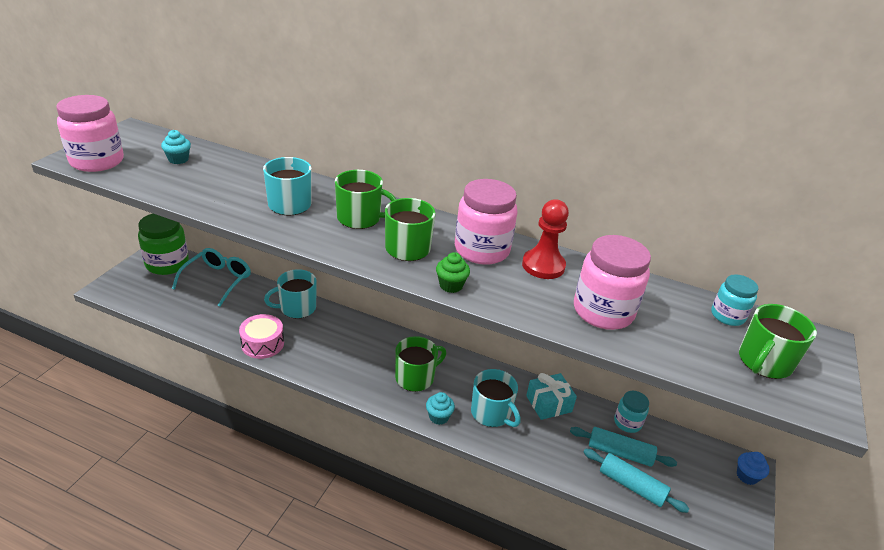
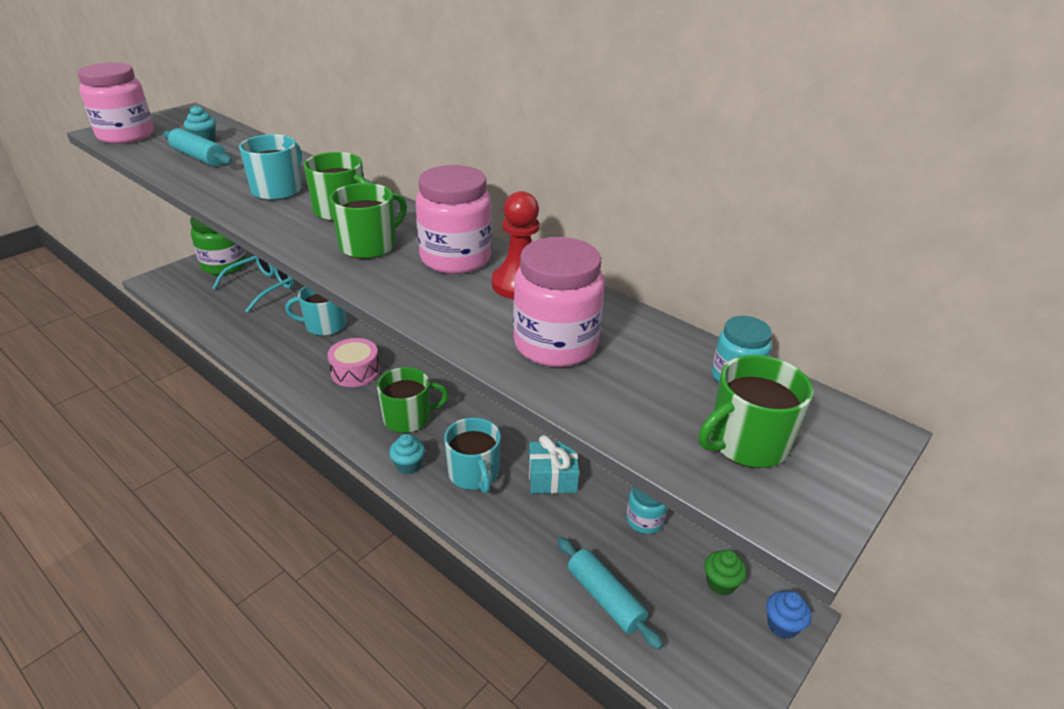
camera: 20 degrees right, 0 degrees up
pink drum [239,314,284,359] -> pink drum moved to [327,338,380,387]
green cupcake [436,252,470,293] -> green cupcake moved to [704,550,747,596]
turquoise rolling pin [570,427,677,467] -> turquoise rolling pin moved to [163,128,233,166]

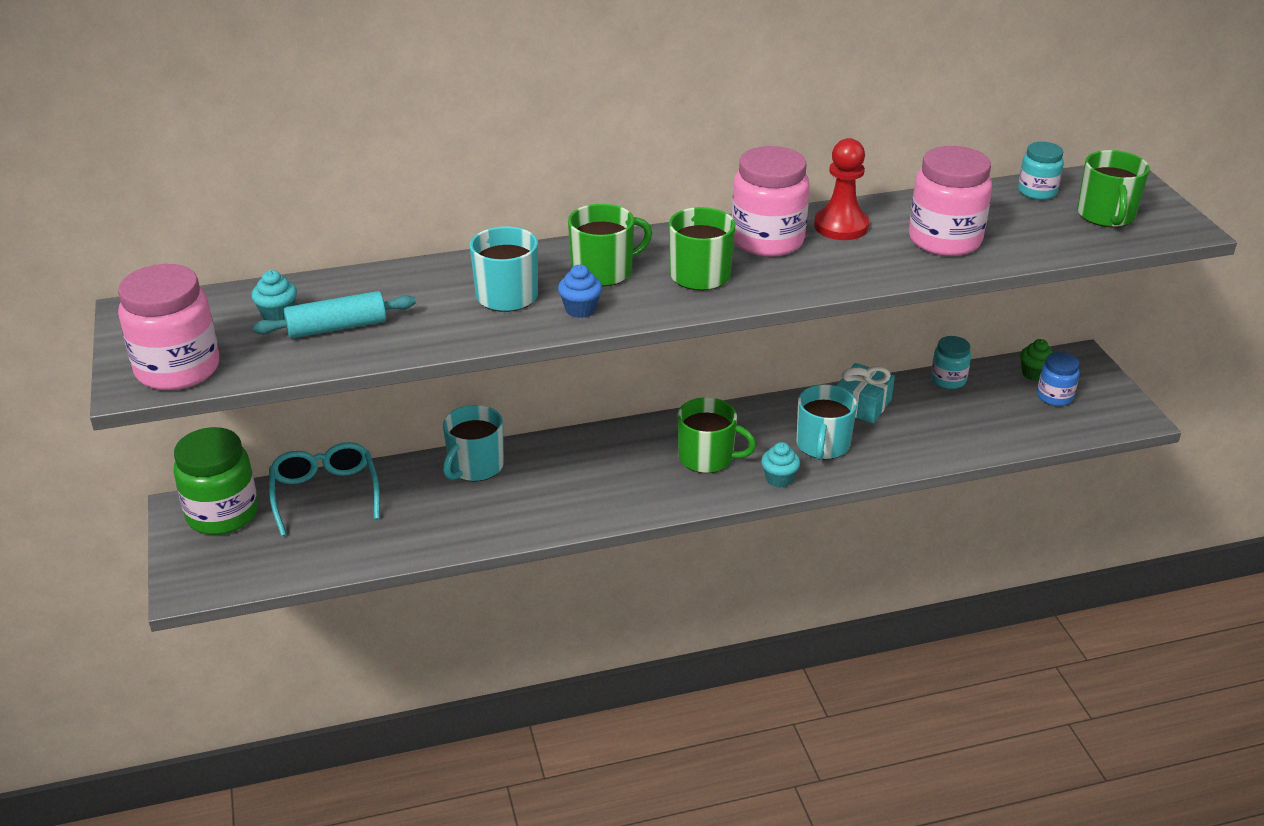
camera: 55 degrees left, 0 degrees up
pink drum [327,338,380,387] -> none
green mug [377,367,449,433] -> green mug turned 90 degrees clockwise [678,397,756,473]
turquoise mug [444,418,501,493] -> turquoise mug turned 90 degrees clockwise [796,385,857,460]
turquoise rolling pin [557,537,663,650] -> none
blue cupcake [766,591,812,639] -> blue cupcake moved to [558,265,602,318]
none -> blue jar [1037,352,1080,406]

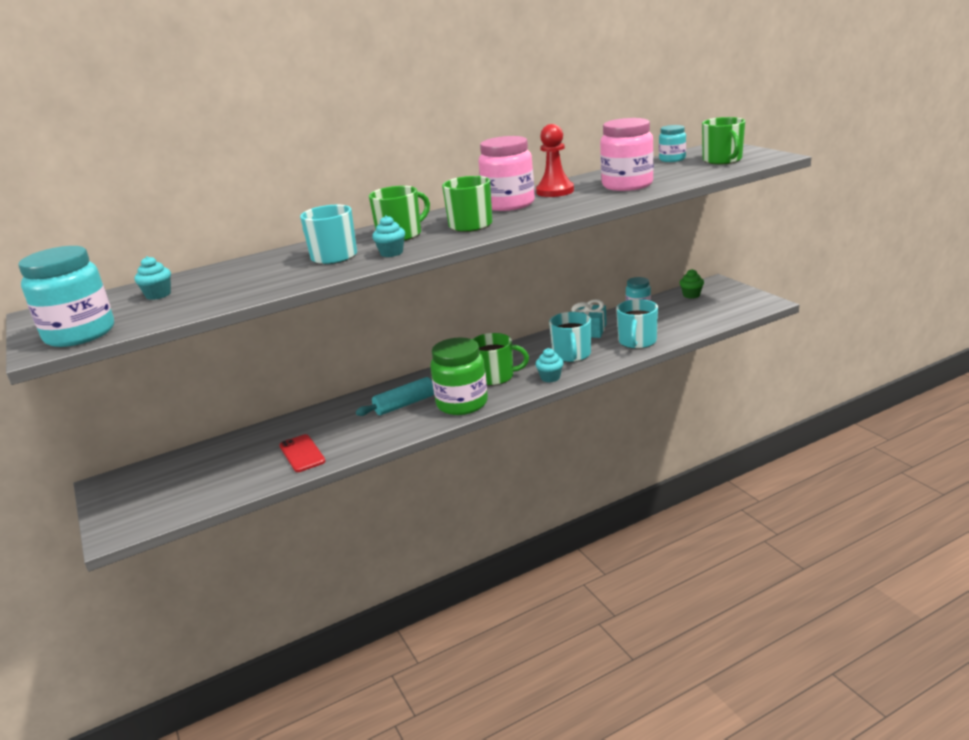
camera: 10 degrees left, 10 degrees down
pink jar [118,264,219,390] -> turquoise jar [18,246,114,347]
green jar [173,427,258,535] -> green jar moved to [430,337,488,415]
turquoise rolling pin [253,291,416,338] -> turquoise rolling pin moved to [356,377,434,416]
turquoise glasses [269,442,380,536] -> none
turquoise mug [443,405,504,482] -> turquoise mug moved to [616,299,658,349]
blue cupcake [558,265,602,318] -> turquoise cupcake [372,215,405,257]
blue jar [1037,352,1080,406] -> none
none -> red phone [279,434,325,472]

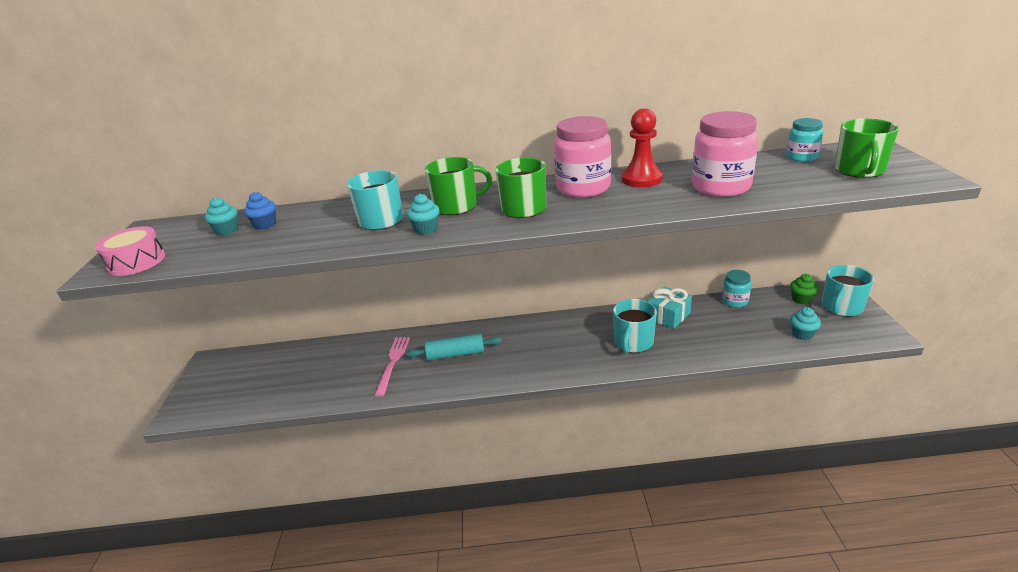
camera: 25 degrees right, 5 degrees up
turquoise jar [18,246,114,347] -> pink drum [95,226,165,276]
red phone [279,434,325,472] -> none
green jar [430,337,488,415] -> none
green mug [473,333,529,386] -> none
turquoise cupcake [535,348,564,382] -> turquoise cupcake moved to [790,307,821,340]
turquoise mug [616,299,658,349] -> turquoise mug moved to [822,265,874,317]
none -> blue cupcake [244,192,276,230]
none -> pink fork [375,337,410,396]

